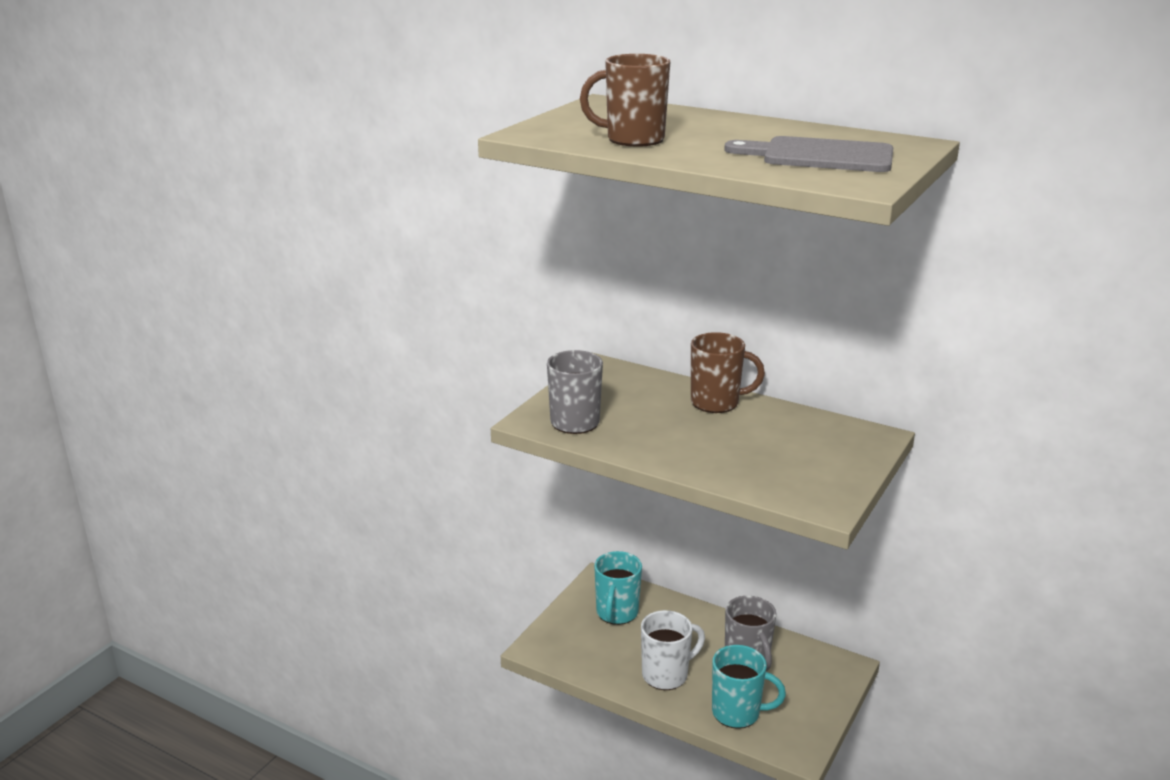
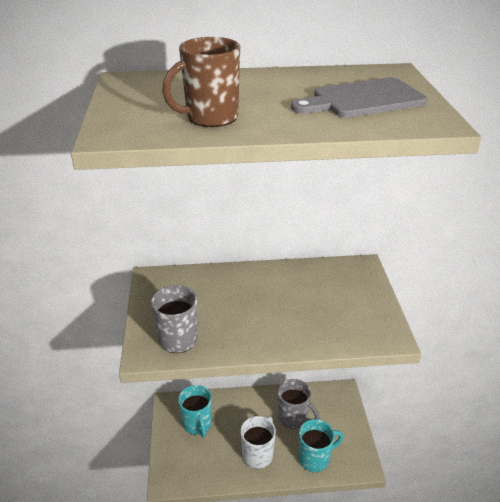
camera: 35 degrees left, 10 degrees up
brown mug [691,332,765,413] -> none

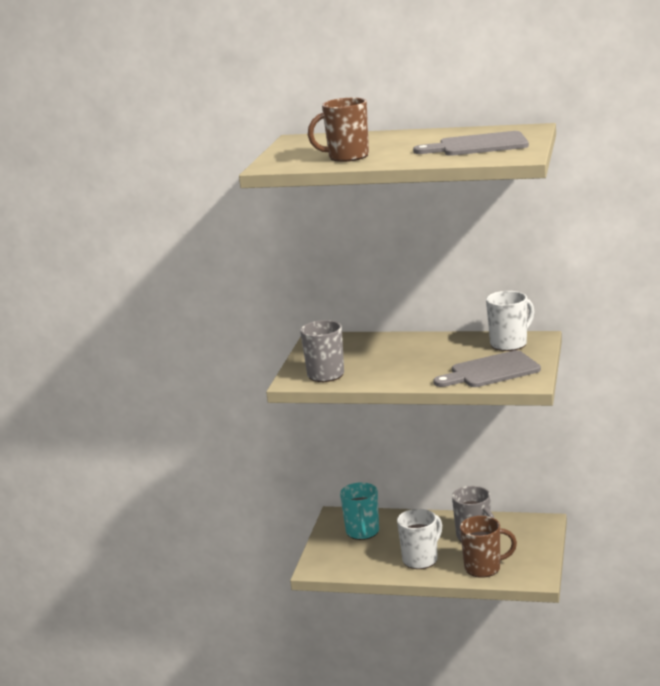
camera: 20 degrees right, 15 degrees down
turquoise mug [298,419,343,472] -> brown mug [460,516,517,578]
none -> grey cutting board [433,350,541,387]
none -> white mug [486,291,534,351]

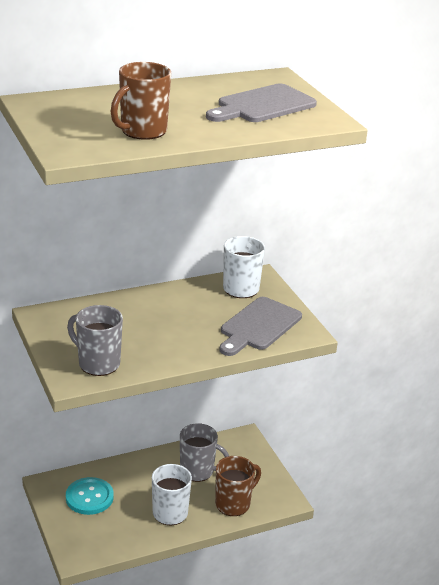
camera: 40 degrees left, 10 degrees up
turquoise mug [340,482,379,540] -> turquoise button [66,477,114,515]

